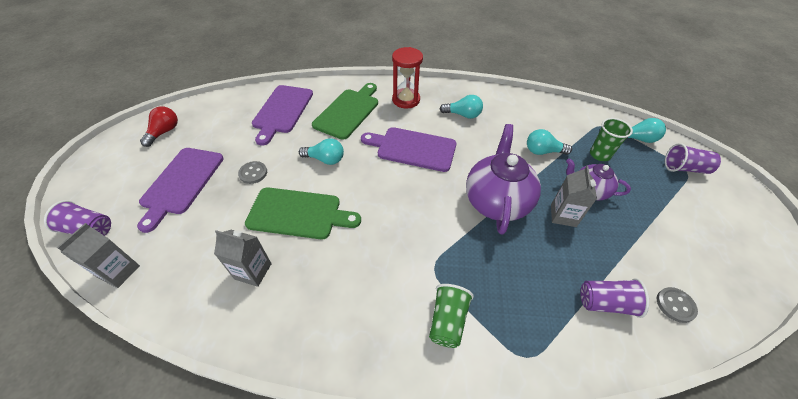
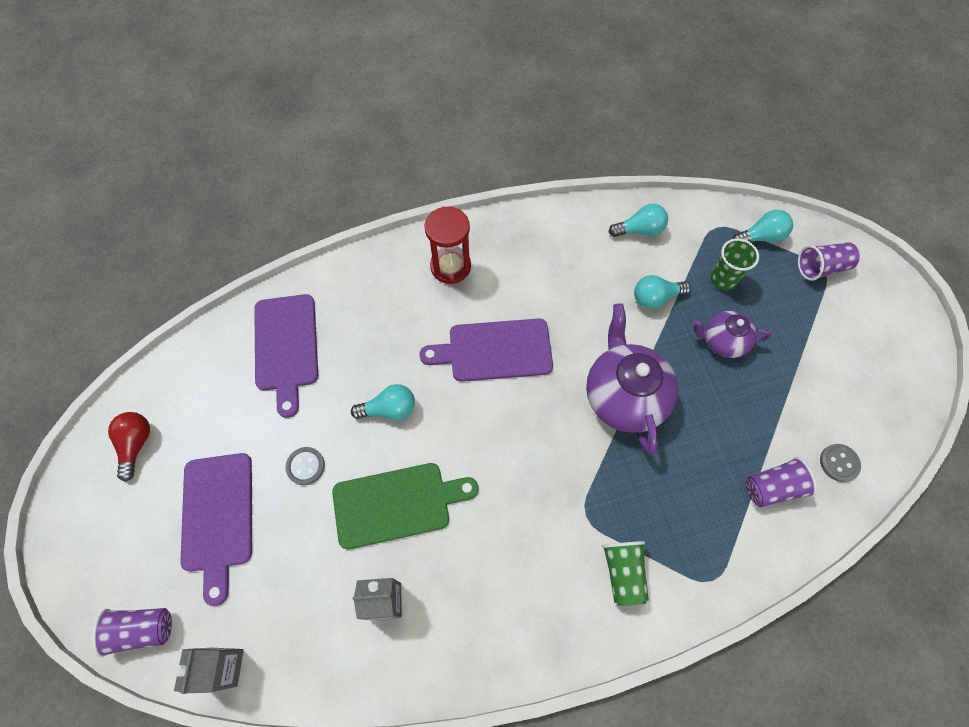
camera: 20 degrees left, 15 degrees up
green cutting board [312,83,378,140] -> none
turquoise light bulb [440,95,483,119] -> turquoise light bulb moved to [609,204,668,237]
grey carton [551,166,597,227] -> none

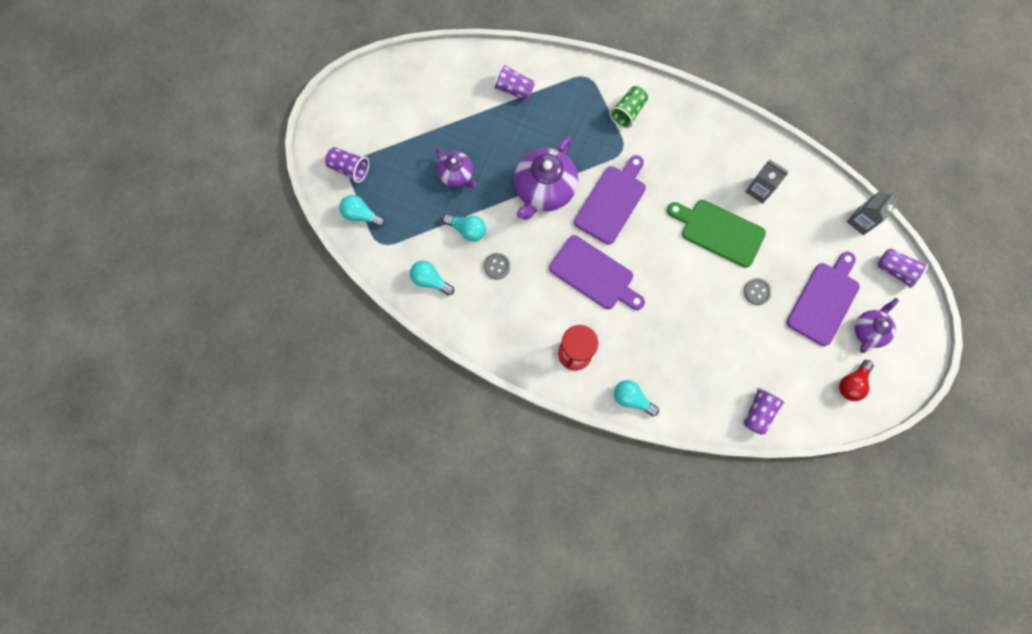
camera: 140 degrees left, 10 degrees up
purple cutting board [254,294,318,418] -> purple cutting board moved to [574,155,646,245]
turquoise light bulb [351,384,415,420] -> turquoise light bulb moved to [614,380,659,416]
green cup [710,238,759,290] -> none
grey button [820,444,861,482] -> grey button moved to [484,253,510,279]
none -> purple cup [744,388,786,435]
none -> purple teapot [855,298,899,353]

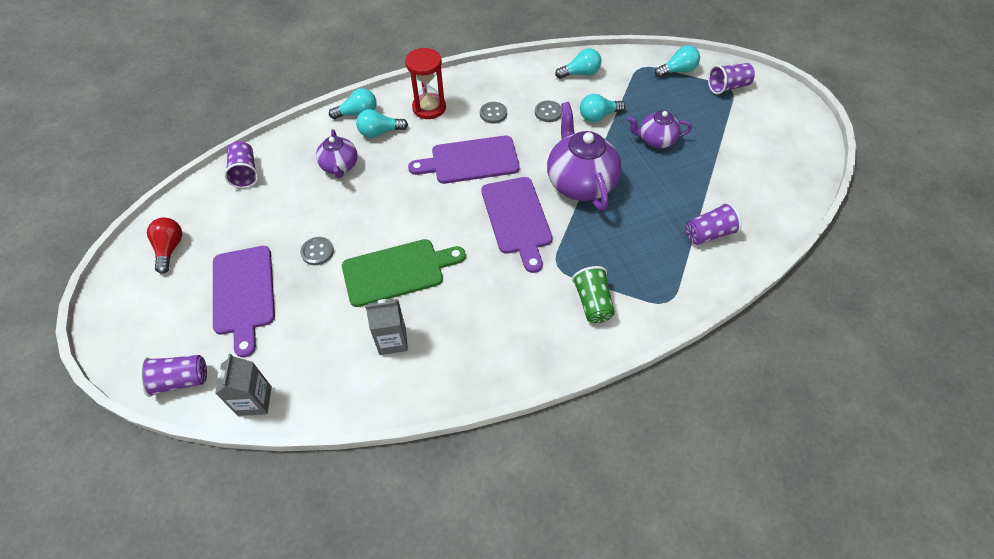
camera: 135 degrees right, 20 degrees down
purple teapot [855,298,899,353] -> purple teapot moved to [316,129,358,178]
none -> turquoise light bulb [356,109,408,138]
none -> grey button [480,102,507,124]

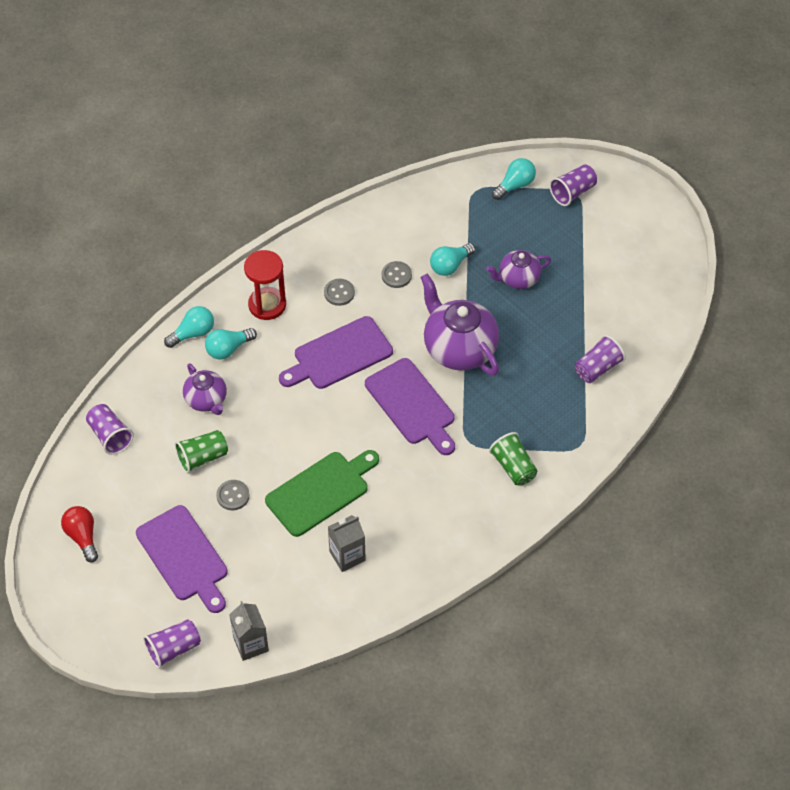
camera: 20 degrees left, 0 degrees up
turquoise light bulb [555,48,601,79] -> none
none -> green cup [175,430,228,474]

